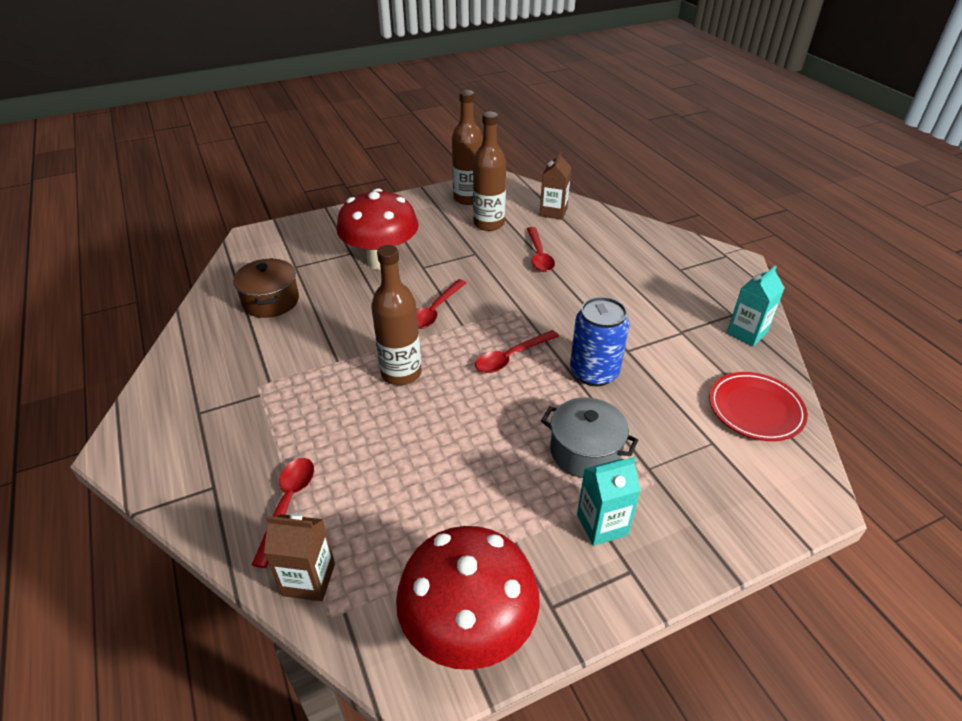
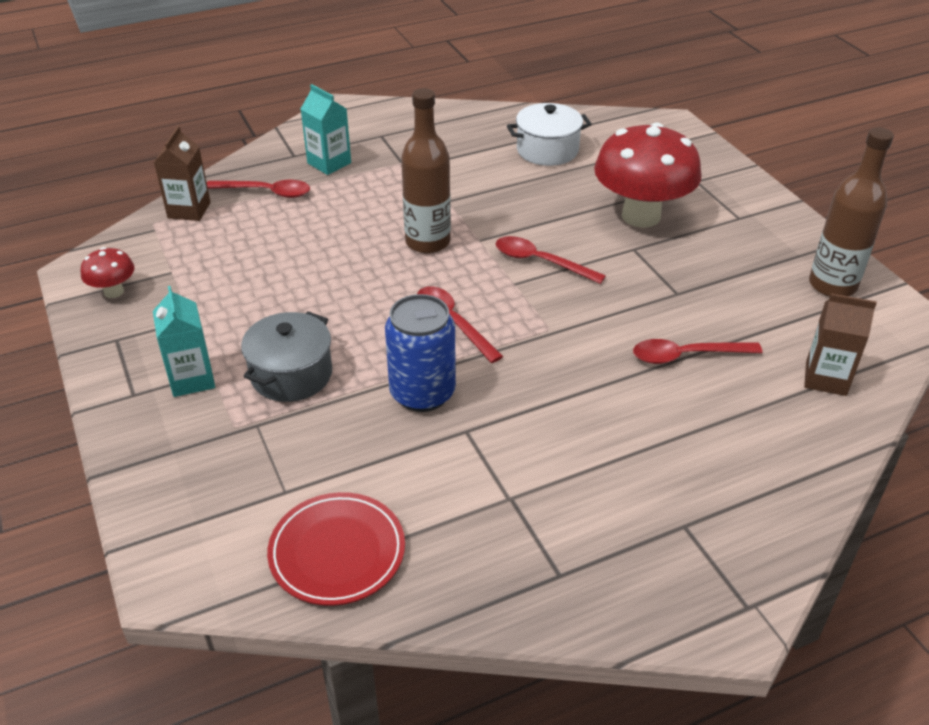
camera: 90 degrees right, 0 degrees up
brown pot [233,258,299,318] -> white pot [507,103,592,166]
red mushroom [396,526,540,670] -> red mushroom [81,247,134,298], size x0.46
brown bottle [473,111,506,231] -> none
turquoise carton [727,265,785,347] -> turquoise carton moved to [301,84,351,175]

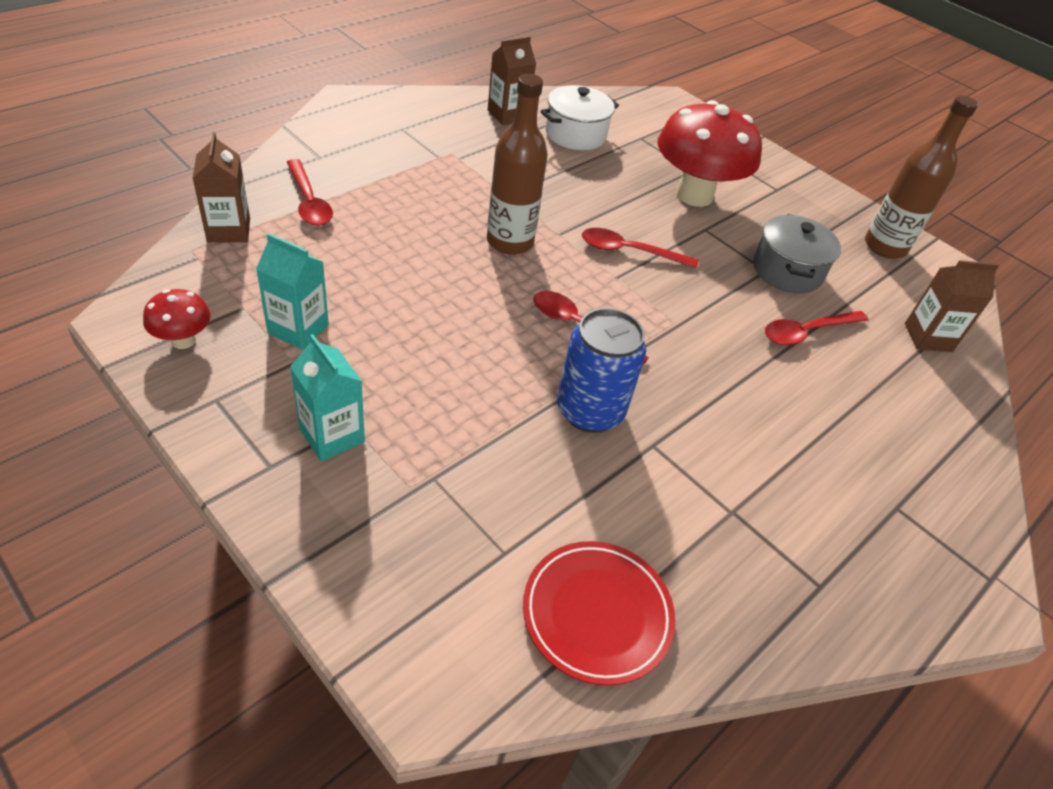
camera: 25 degrees left, 5 degrees up
red spoon [207,180,310,198] -> red spoon turned 75 degrees clockwise [287,159,333,226]
grey pot [241,311,332,402] -> grey pot moved to [753,214,841,293]
turquoise carton [301,84,351,175] -> turquoise carton moved to [256,233,329,350]
none -> brown carton [488,36,536,125]

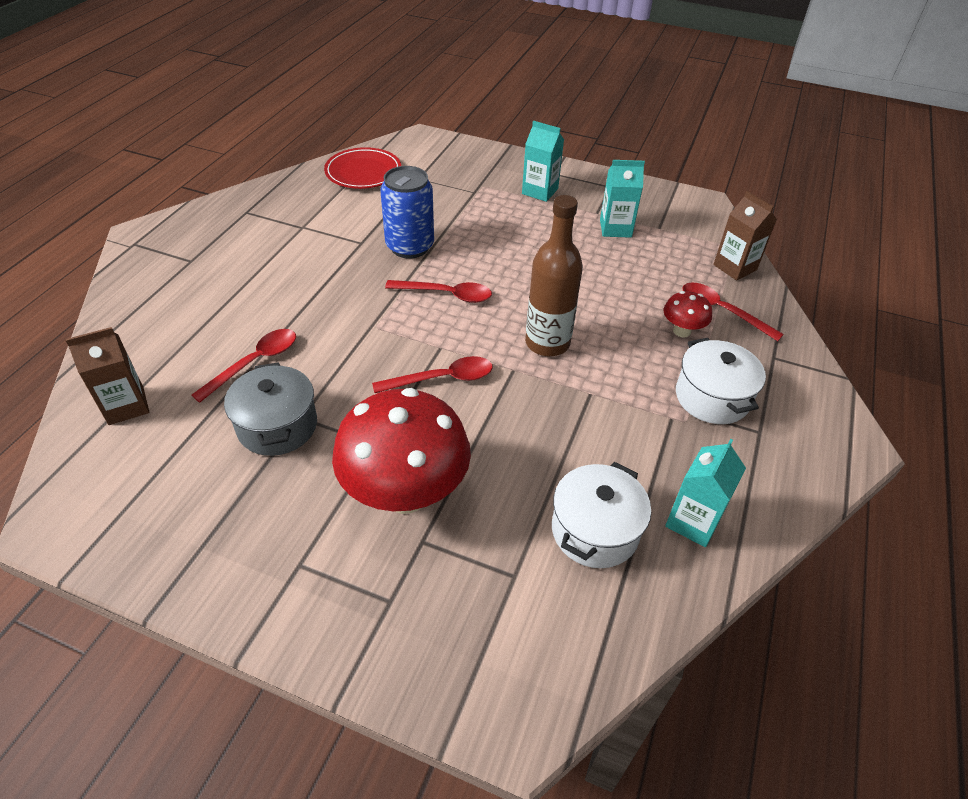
camera: 160 degrees right, 0 degrees up
red mushroom [143,289,210,349] -> red mushroom moved to [664,291,712,337]
brown carton [488,36,536,125] -> turquoise carton [665,439,746,547]
brown bottle [865,95,978,259] -> none
none -> white pot [676,338,766,424]

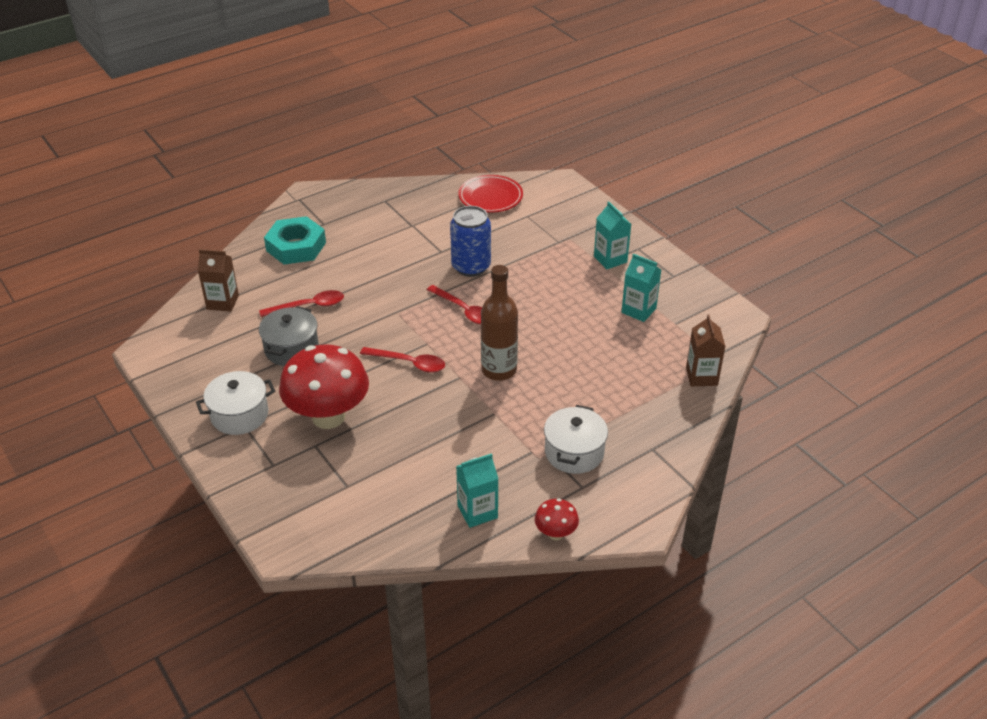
camera: 35 degrees right, 5 degrees down
white pot [552,462,651,568] -> white pot moved to [196,371,275,435]
red mushroom [664,291,712,337] -> red mushroom moved to [535,498,579,540]
red spoon [682,282,784,341] -> none
none -> turquoise nut [264,216,326,265]

